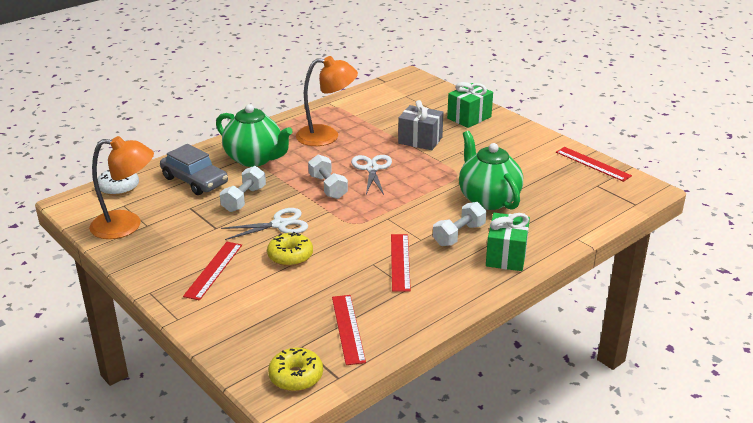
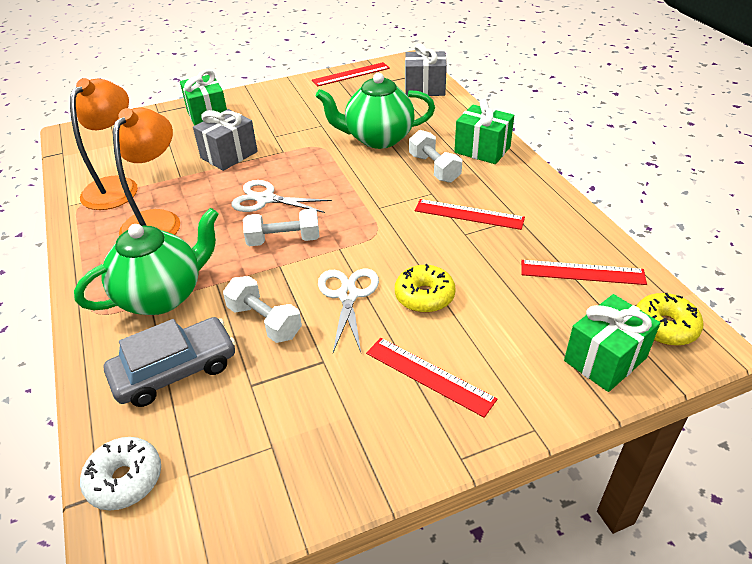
camera: 70 degrees left, 10 degrees up
orange lamp [89,136,154,239] -> orange lamp moved to [70,78,138,210]
none -> grey gift [405,43,447,96]
none -> green gift [564,294,660,392]

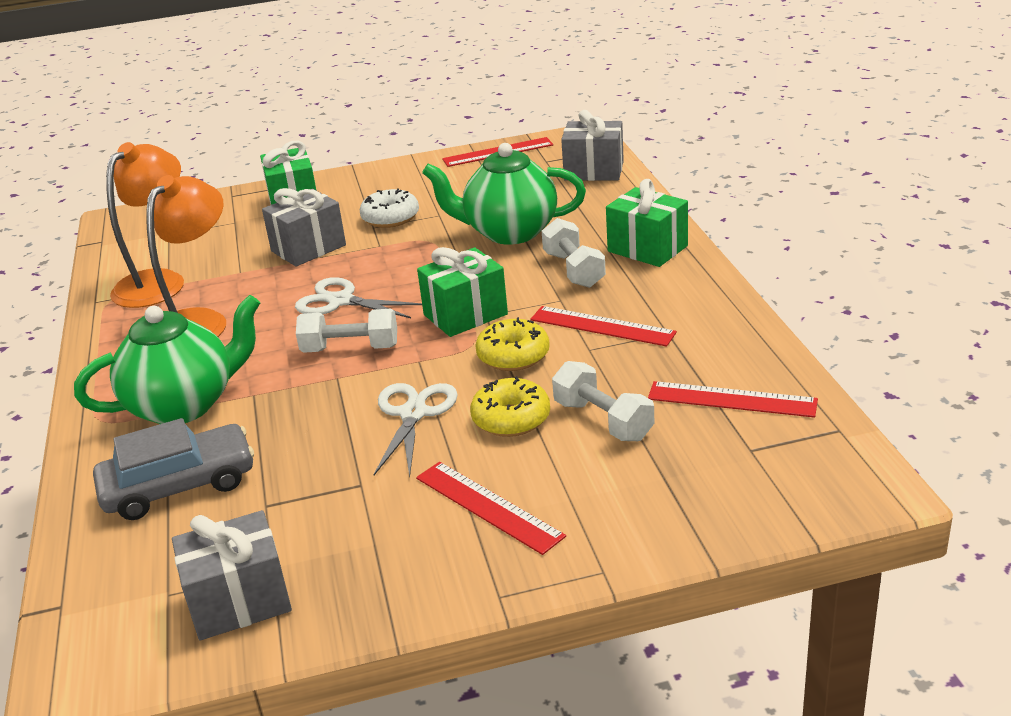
camera: 10 degrees right, 10 degrees down
white donut [80,437,161,511] -> white donut moved to [360,188,419,228]
white dumbbell [223,276,302,343] -> white dumbbell moved to [552,361,654,441]
green gift [564,294,660,392] -> green gift moved to [417,247,508,337]
yellow donut [636,293,703,346] -> yellow donut moved to [475,317,550,371]
none -> grey gift [172,510,292,640]

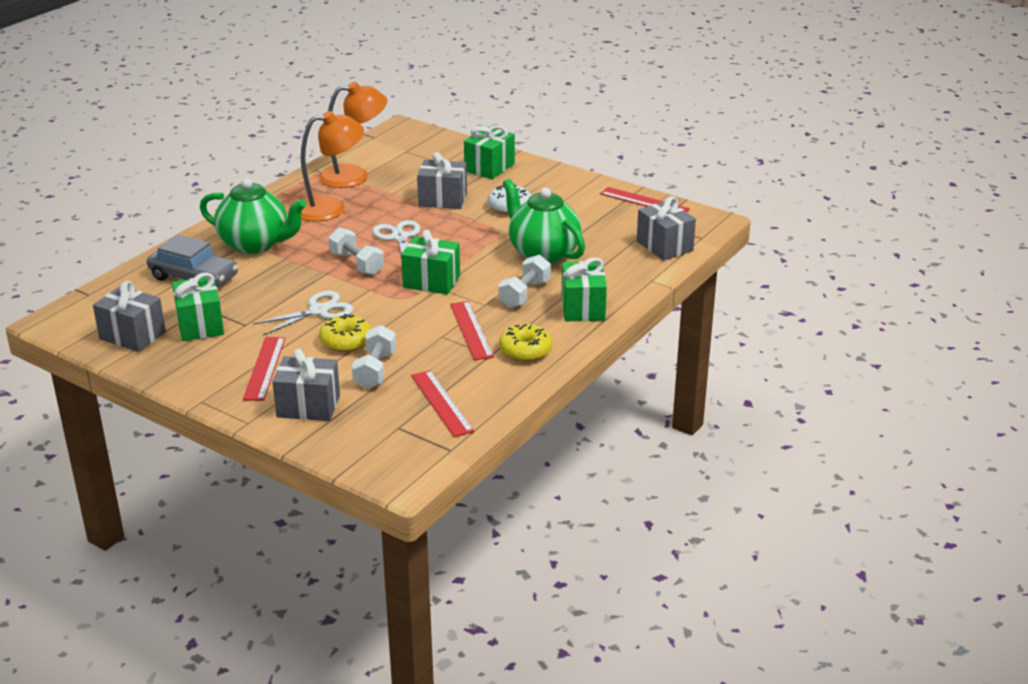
camera: 45 degrees right, 0 degrees up
yellow donut [475,317,550,371] -> yellow donut moved to [499,324,552,362]
none -> green gift [172,273,224,341]
none -> grey gift [272,349,340,421]

